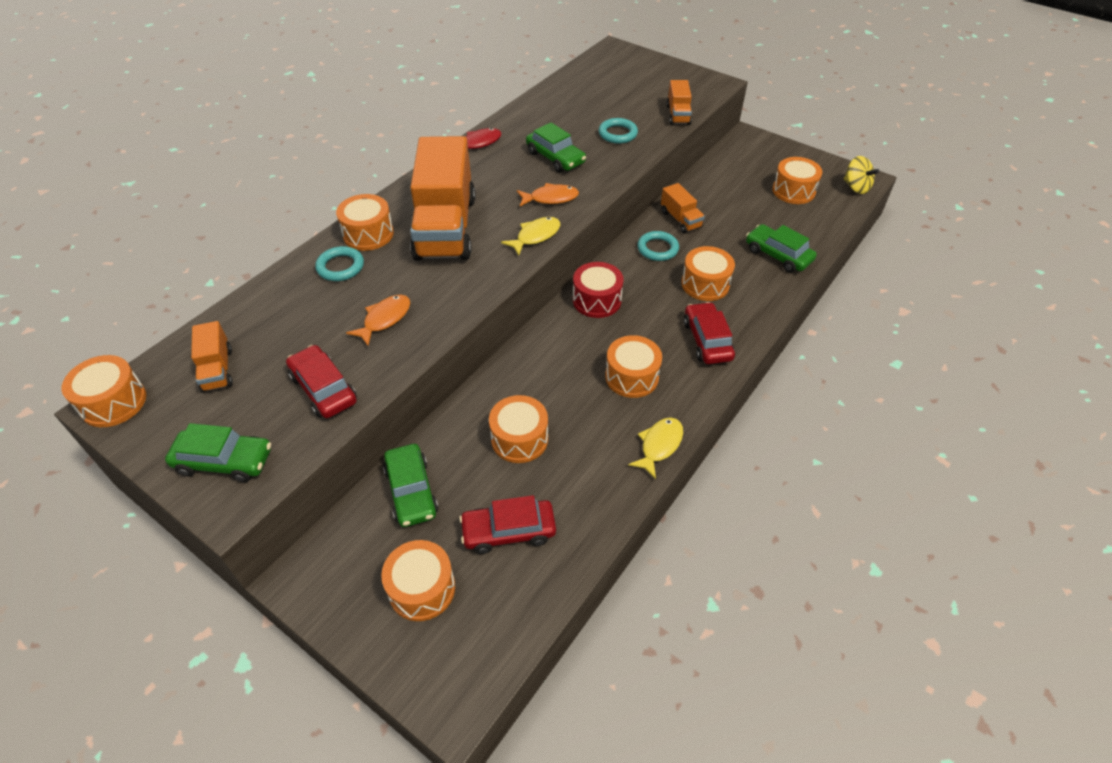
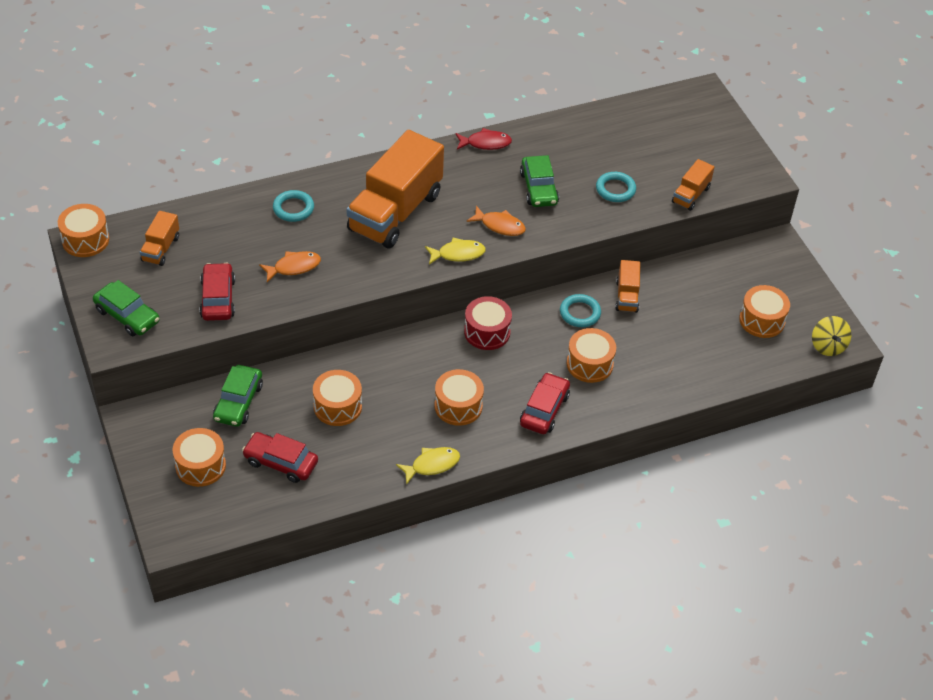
camera: 30 degrees right, 0 degrees up
orange drum [336,194,394,251] -> none
green car [746,224,817,273] -> none

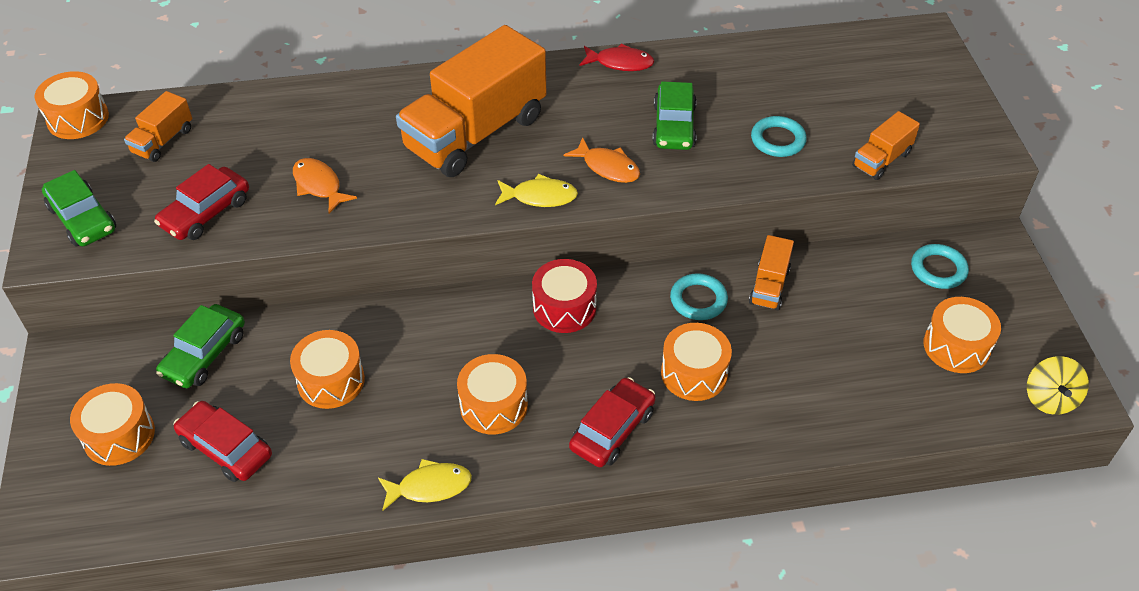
camera: 15 degrees right, 0 degrees up
red car [199,263,235,321] -> red car turned 150 degrees counterclockwise [154,164,249,240]
orange fish [259,251,321,282] -> orange fish turned 120 degrees counterclockwise [293,158,357,213]
turquoise ring [273,190,314,222] -> turquoise ring moved to [911,244,969,289]

